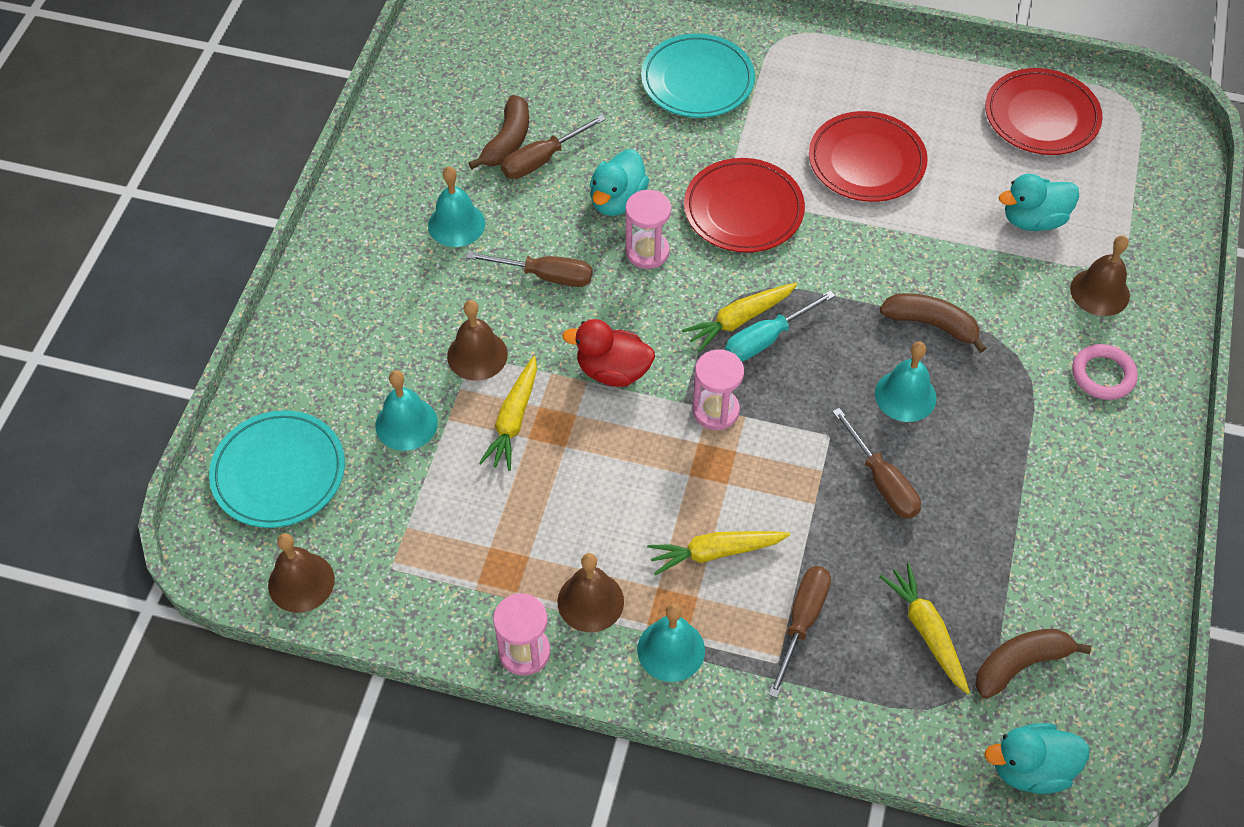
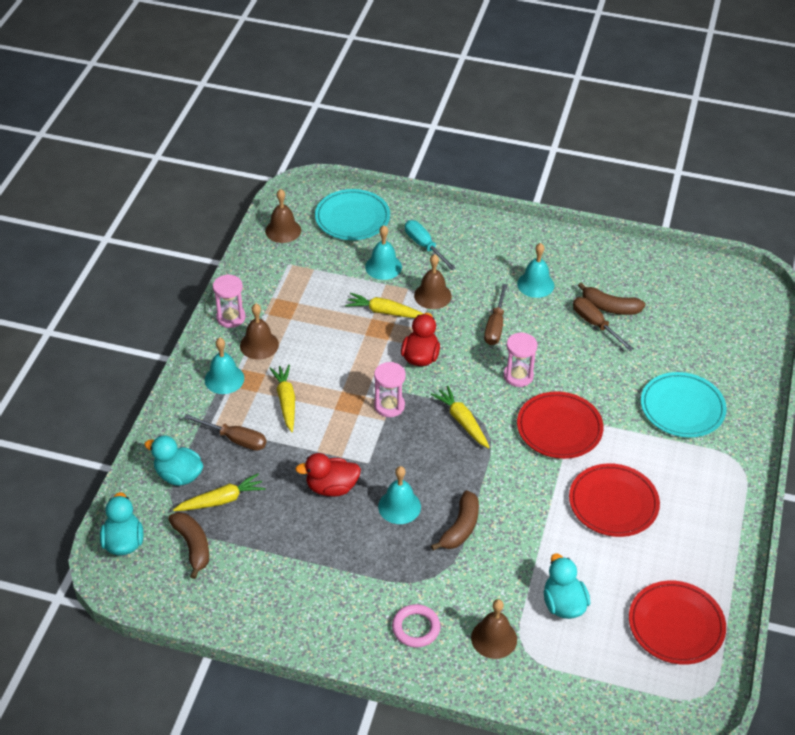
camera: 90 degrees right, 10 degrees down
turquoise duck [590,149,649,216] -> turquoise duck moved to [144,436,203,486]
turquoise screwdriver [725,290,835,361] -> turquoise screwdriver moved to [405,220,456,270]
brown screwdriver [832,408,921,519] -> red duck [295,453,361,496]

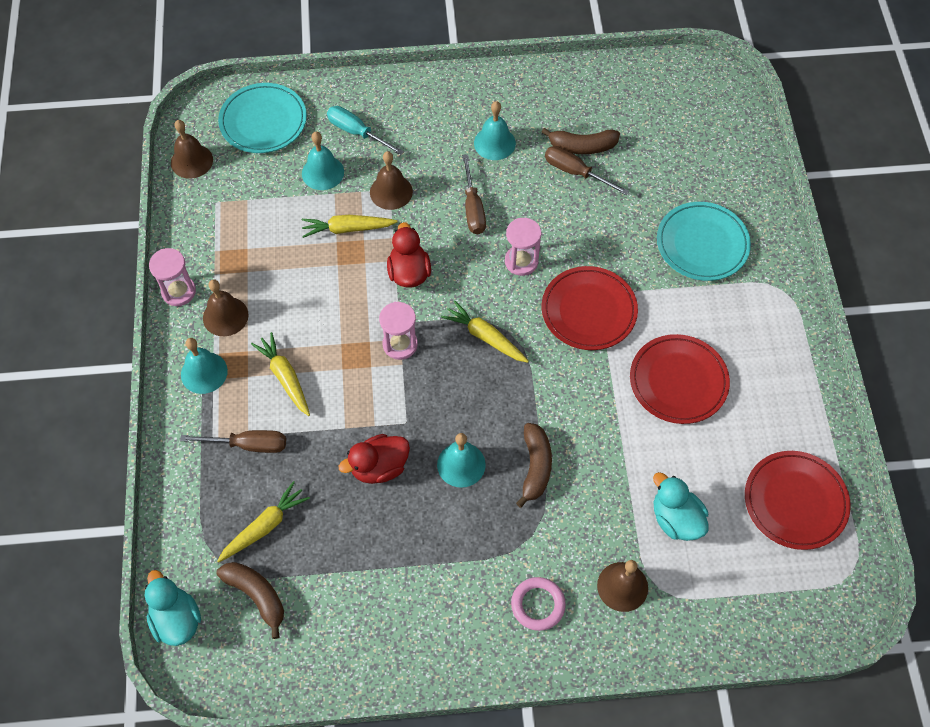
camera: 20 degrees left, 15 degrees up
turquoise duck [144,436,203,486] -> none

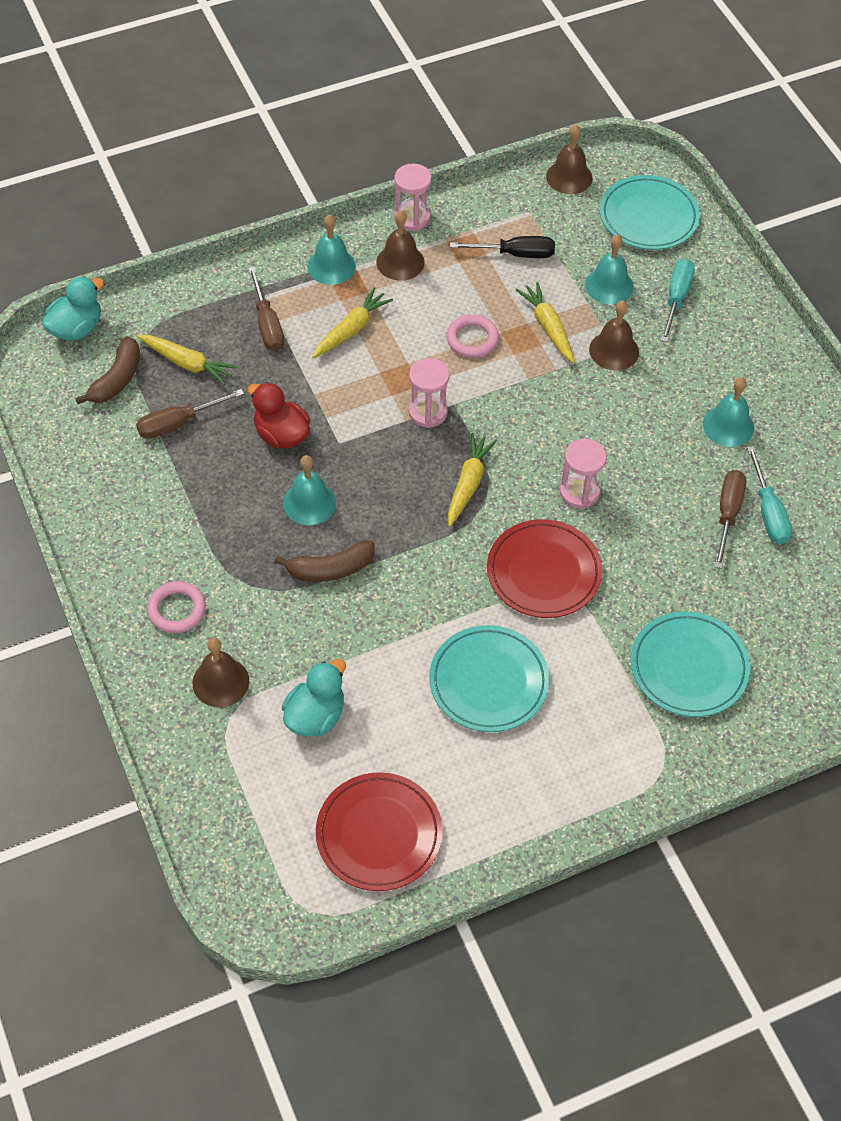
camera: 70 degrees right, 5 degrees down
red duck [387,222,431,288] -> none
brown screwdriver [462,154,486,234] -> brown screwdriver moved to [136,389,244,439]
brown banana [542,128,620,154] -> turquoise screwdriver [747,446,792,544]
red plate [630,334,730,424] -> turquoise plate [429,625,550,732]
none -> pink ring [446,315,499,358]
none -> black screwdriver [450,236,555,258]

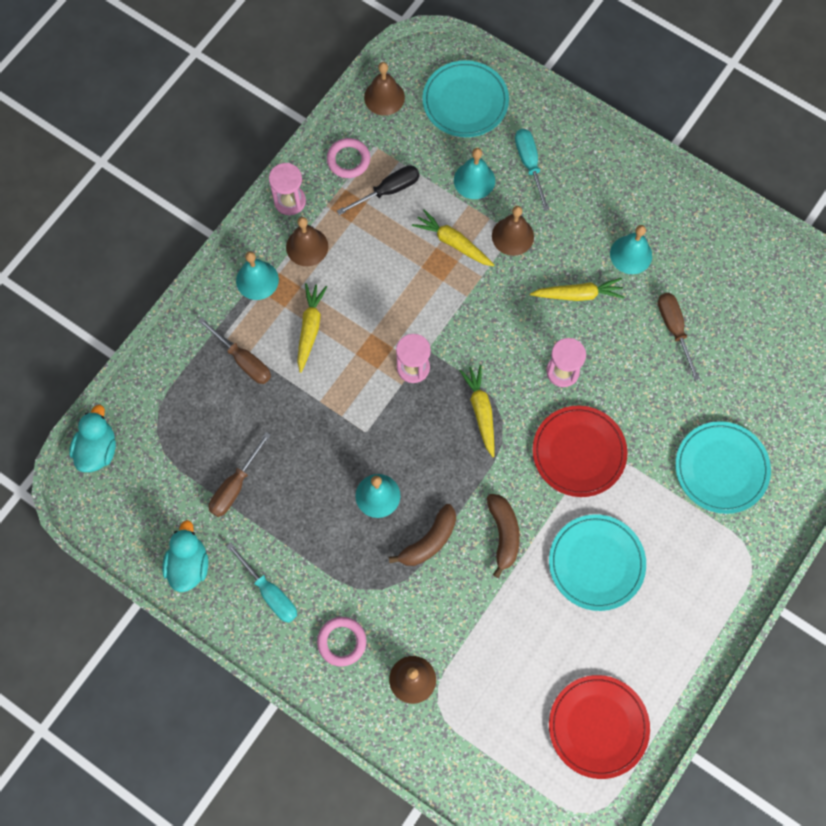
camera: 30 degrees left, 15 degrees up
brown banana [75,336,140,404] -> brown banana moved to [487,494,520,578]
yellow carrot [137,335,238,385] -> yellow carrot moved to [530,278,624,301]
red duck [248,382,310,449] -> none
turquoise duck [282,659,346,737] -> turquoise duck moved to [162,520,208,592]
pink ring [446,315,499,358] -> pink ring moved to [327,138,370,178]
turquoise screwdriver [747,446,792,544] -> turquoise screwdriver moved to [226,543,297,623]

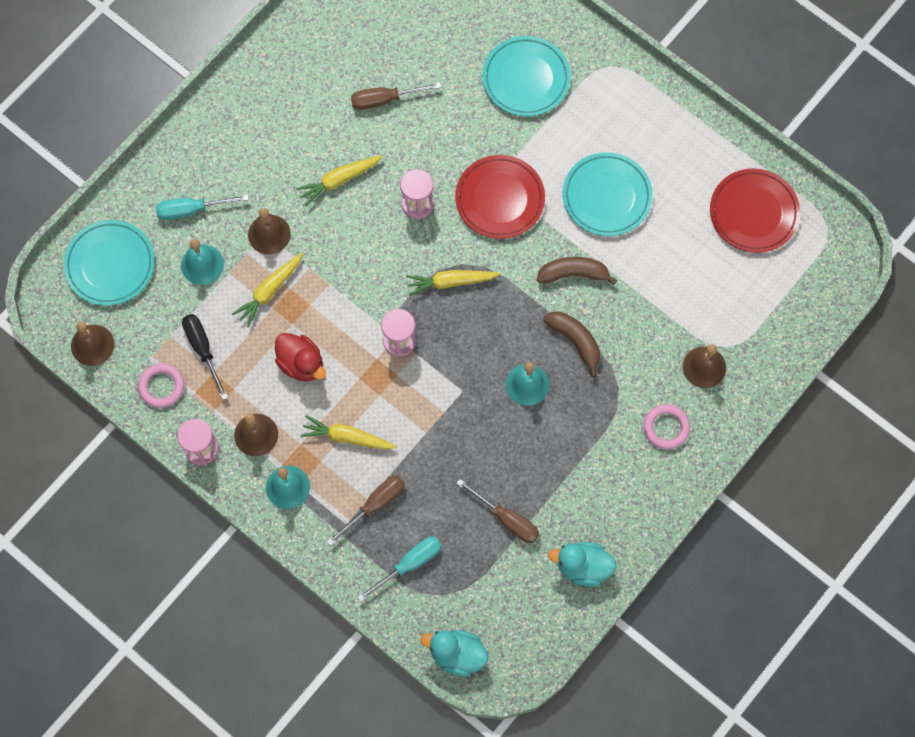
camera: 85 degrees left, 0 degrees up
turquoise screwdriver [226,543,297,623] -> turquoise screwdriver moved to [357,537,441,602]
yellow carrot [530,278,624,301] -> yellow carrot turned 120 degrees counterclockwise [296,155,383,206]
turquoise bell [610,225,652,274] -> none
none -> red duck [275,333,326,382]

